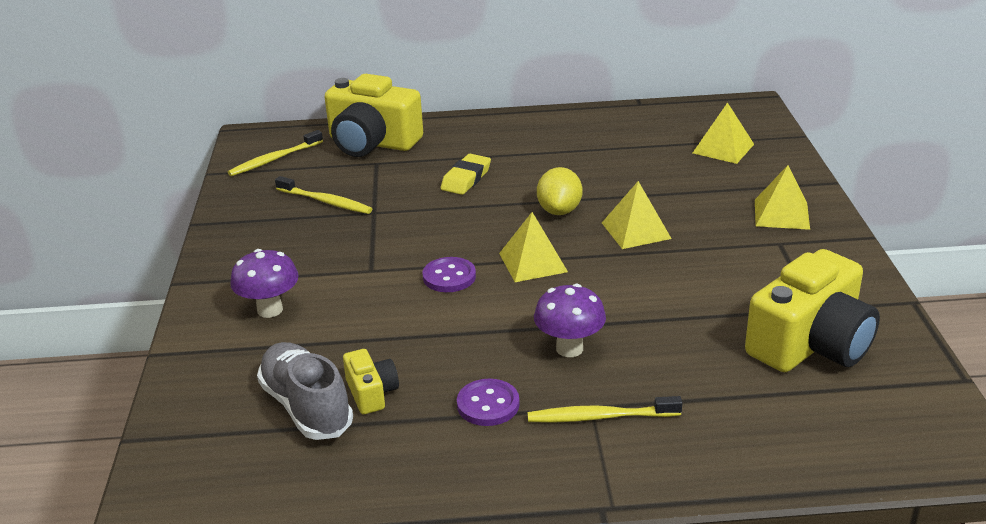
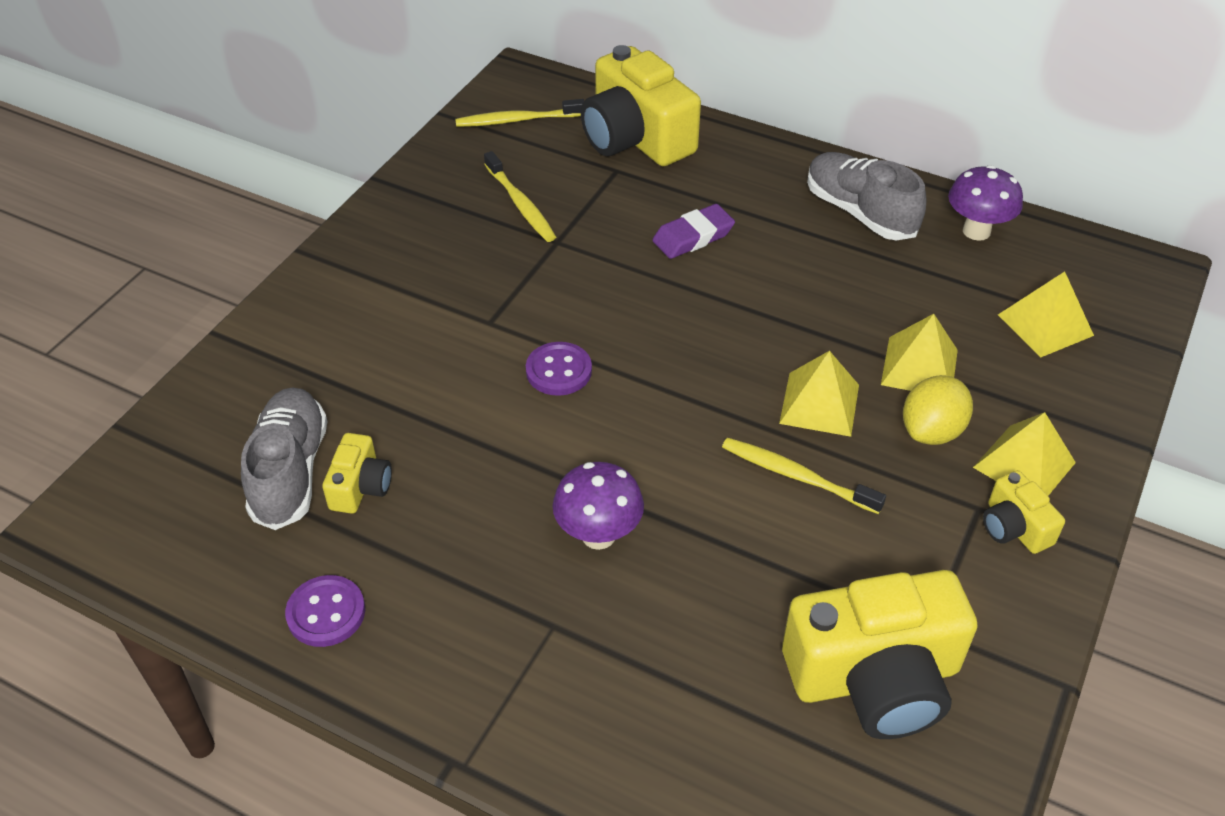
camera: 30 degrees right, 15 degrees up
purple mushroom [230,249,299,318] -> purple mushroom moved to [948,165,1023,241]
yellow eraser [441,154,491,195] -> purple eraser [652,204,735,259]
purple button [457,379,520,426] -> purple button moved to [285,575,365,647]
yellow pyramid [499,212,568,282] -> yellow pyramid moved to [881,314,958,391]
yellow toothbrush [528,396,682,423] -> yellow toothbrush moved to [722,438,886,514]
yellow lemon [537,167,582,215] -> yellow lemon moved to [903,375,973,445]
none -> grey shoe [807,152,926,240]
none -> yellow camera [983,470,1065,554]

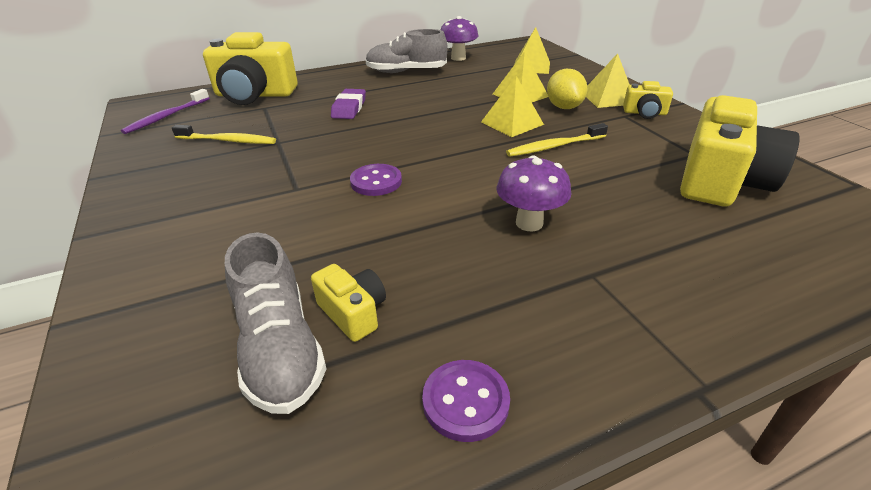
camera: 50 degrees left, 10 degrees down
grey shoe [241,388,328,530] -> grey shoe turned 150 degrees counterclockwise [225,232,327,414]
yellow toothbrush [455,99,584,127] -> purple toothbrush [121,89,210,134]

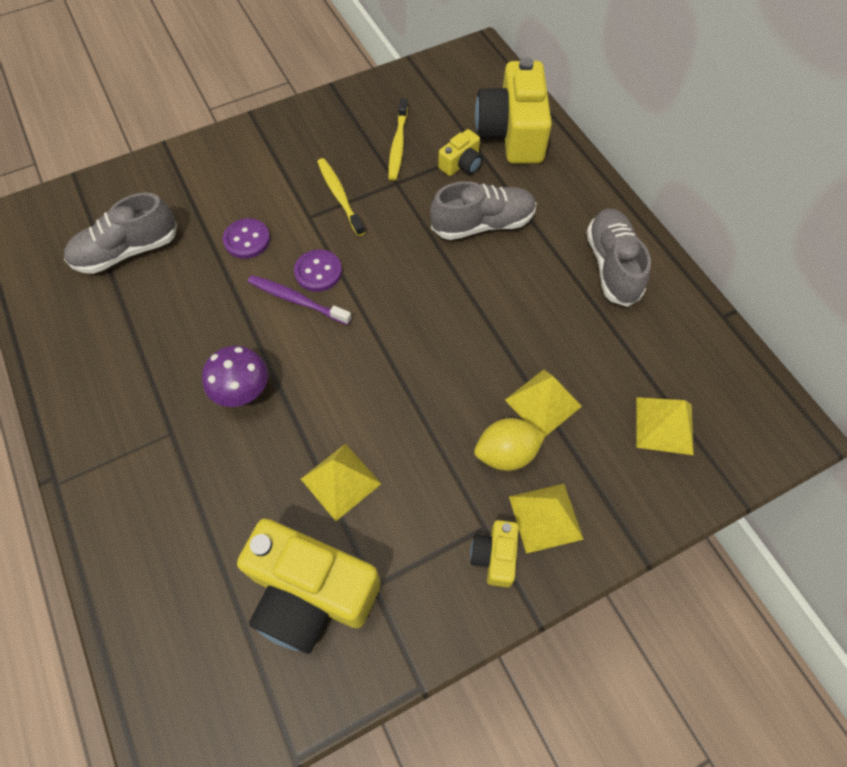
camera: 85 degrees right, 25 degrees up
purple toothbrush [121,89,210,134] -> purple toothbrush moved to [248,275,352,325]
yellow camera [311,264,386,342] -> yellow camera moved to [438,129,483,176]
purple eraser [331,89,366,119] -> grey shoe [430,181,536,240]
purple button [422,360,510,442] -> purple button moved to [223,218,270,259]
purple mushroom [441,16,478,61] -> none
yellow pyramid [481,76,544,137] -> yellow pyramid moved to [301,443,381,521]
yellow toothbrush [506,123,608,157] -> yellow toothbrush moved to [317,158,365,236]

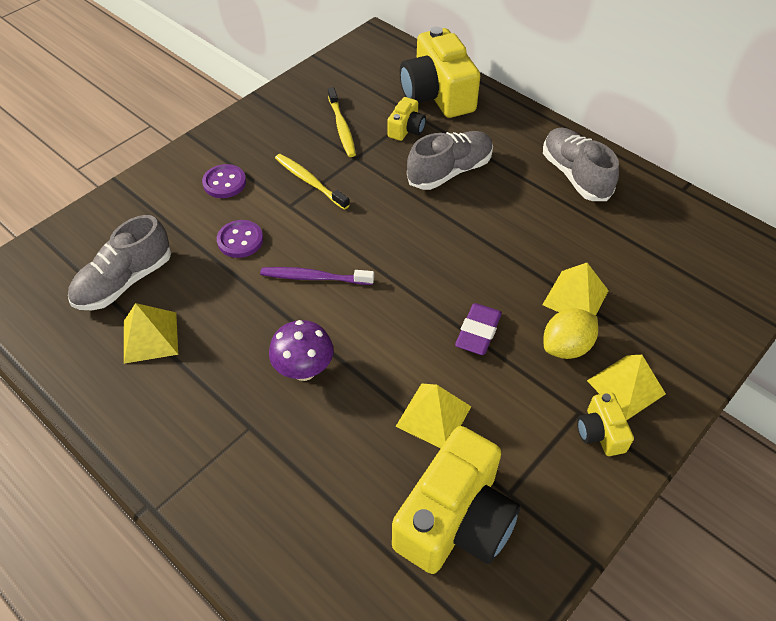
camera: 20 degrees left, 10 degrees down
yellow camera [237,519,381,654] -> yellow camera turned 60 degrees counterclockwise [392,426,521,574]
purple button [294,250,342,292] -> purple button moved to [202,164,246,198]
yellow pyramid [636,397,694,455] -> yellow pyramid moved to [124,303,178,364]
none -> purple eraser [455,303,502,355]

